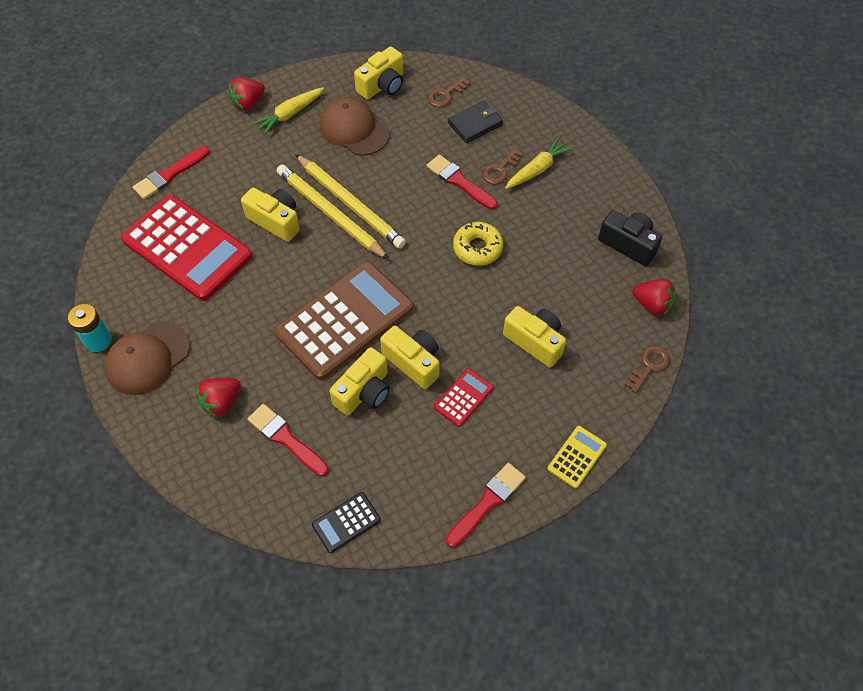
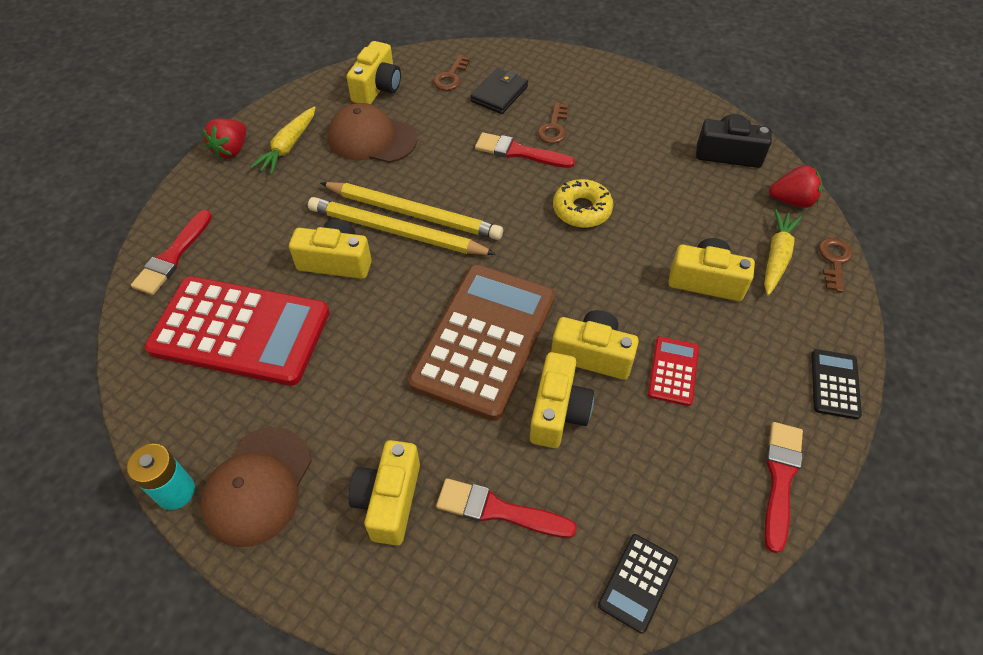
camera: 25 degrees left, 5 degrees down
red strawberry [197,378,241,417] -> yellow camera [348,440,420,545]
yellow carrot [505,137,573,189] -> yellow carrot moved to [764,209,802,296]
yellow calculator [547,426,607,488] -> black calculator [811,349,862,419]

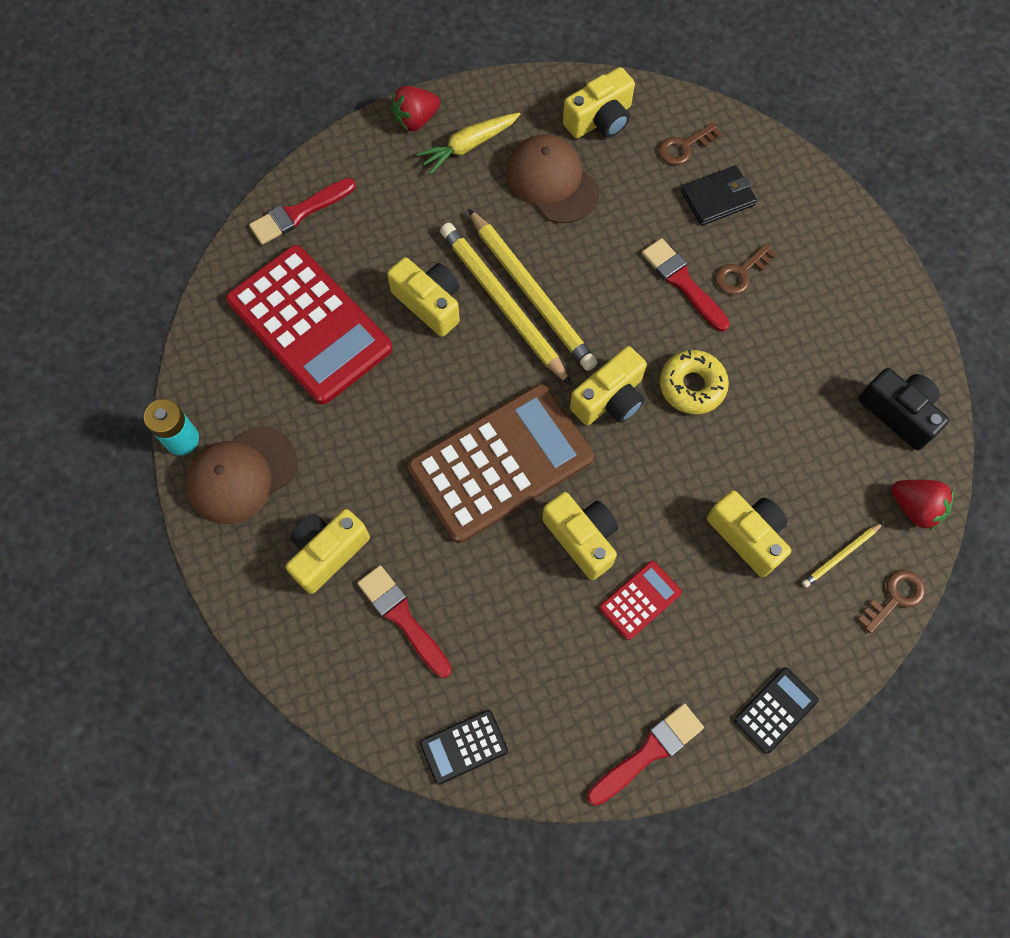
camera: 35 degrees right, 15 degrees up
yellow camera [530,352,594,448] -> yellow camera moved to [570,346,647,426]
yellow carrot [764,209,802,296] -> yellow pencil [802,523,883,588]

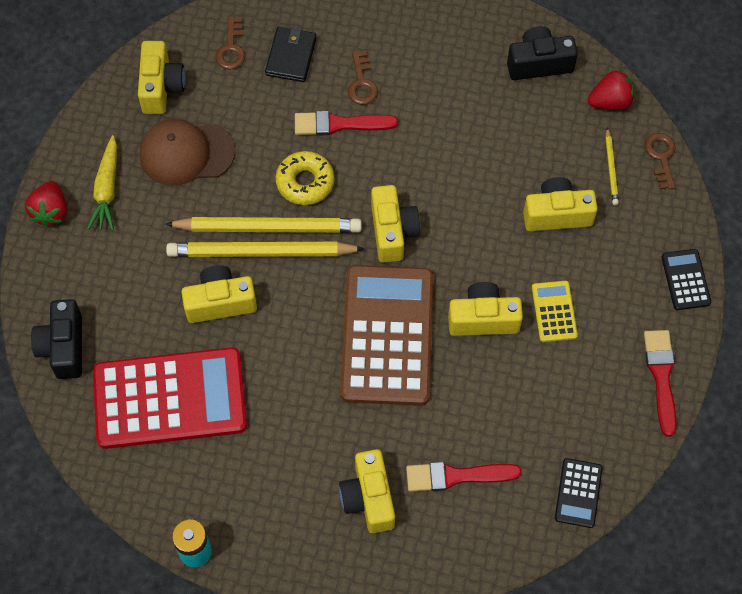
camera: 55 degrees left, 5 degrees down
brown cap [185,426,297,524] -> none
red brush [249,178,356,245] -> black camera [31,299,82,379]
red calculator [599,561,682,640] -> yellow calculator [532,281,578,342]
yellow donut [660,350,729,414] -> yellow donut moved to [276,151,335,205]

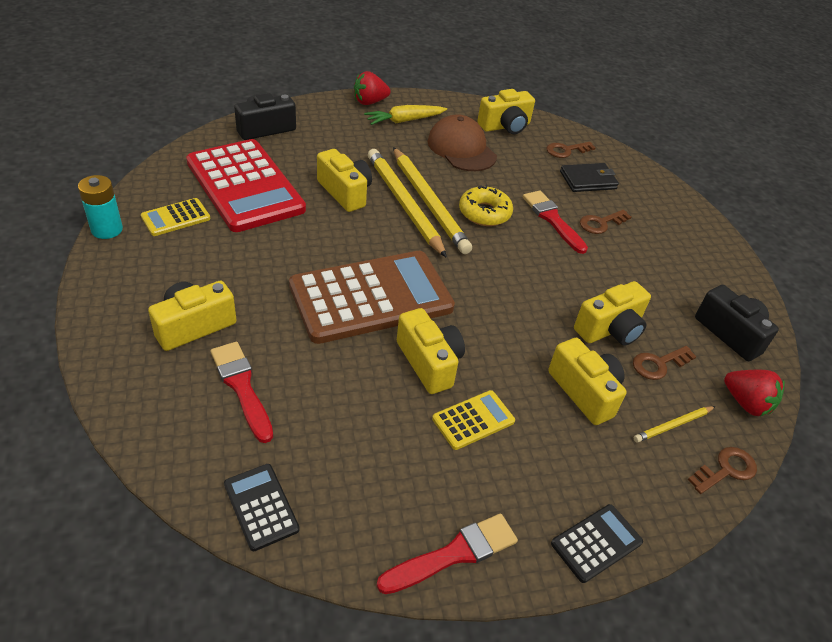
camera: 60 degrees right, 20 degrees down
yellow camera [371,185,420,263] -> yellow camera moved to [574,281,651,346]
black calculator [555,458,603,528] -> black calculator turned 75 degrees clockwise [224,464,300,551]
none -> yellow calculator [141,198,210,236]
none -> brown key [633,346,697,380]

